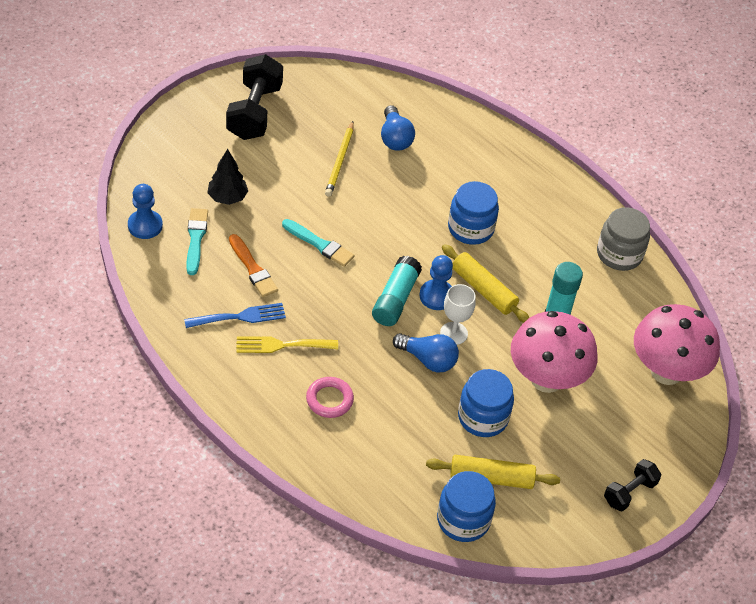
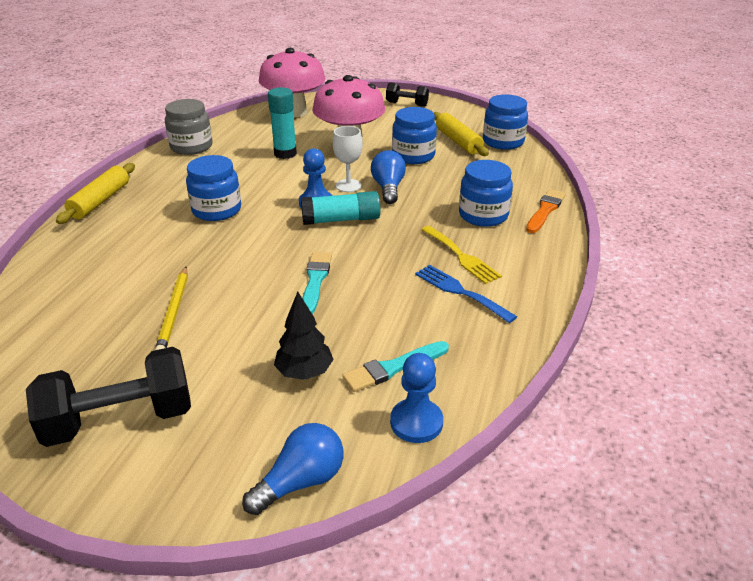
camera: 115 degrees left, 15 degrees down
orange brush [229,234,278,297] -> orange brush moved to [526,189,566,233]
pink ring [306,377,354,418] -> blue jar [459,160,513,227]
yellow pencil [325,121,354,197] -> yellow pencil turned 105 degrees clockwise [155,267,188,350]
blue light bulb [381,105,415,151] -> blue light bulb moved to [242,423,343,515]
yellow rolling pin [442,244,529,323] -> yellow rolling pin moved to [56,163,135,224]

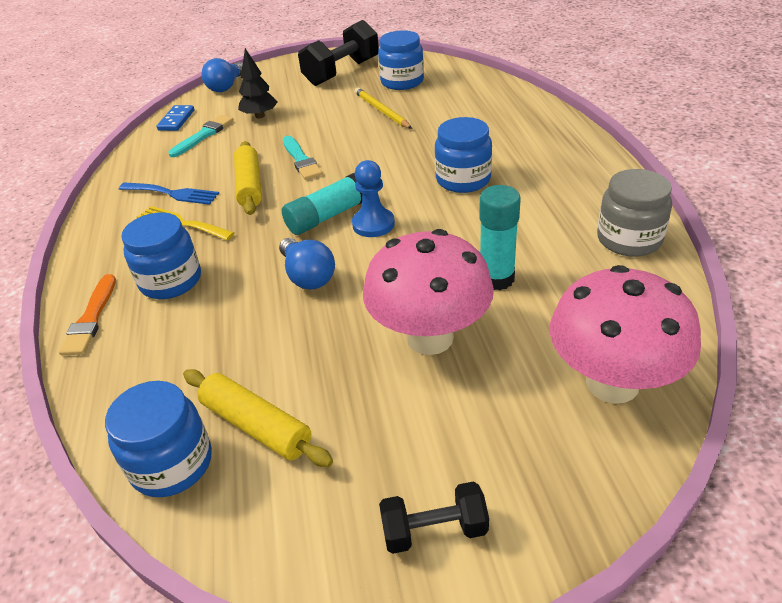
camera: 155 degrees right, 5 degrees up
yellow rolling pin [56,163,135,224] -> yellow rolling pin moved to [234,141,262,215]
white goblet [333,126,362,192] -> none
blue pawn [390,353,443,443] -> blue domino [157,105,194,131]
blue jar [392,107,437,164] -> blue jar moved to [378,30,424,90]

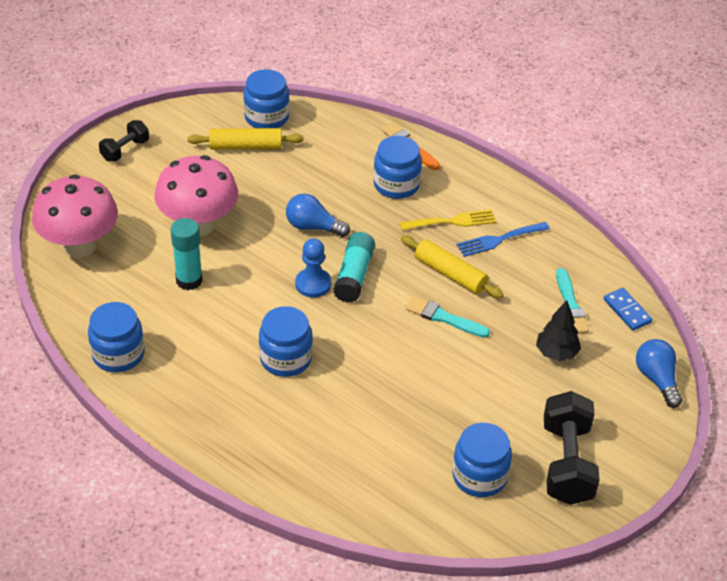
camera: 135 degrees right, 5 degrees up
yellow pencil [355,88,412,129] -> none
grey jar [597,169,672,257] -> blue jar [88,302,144,373]

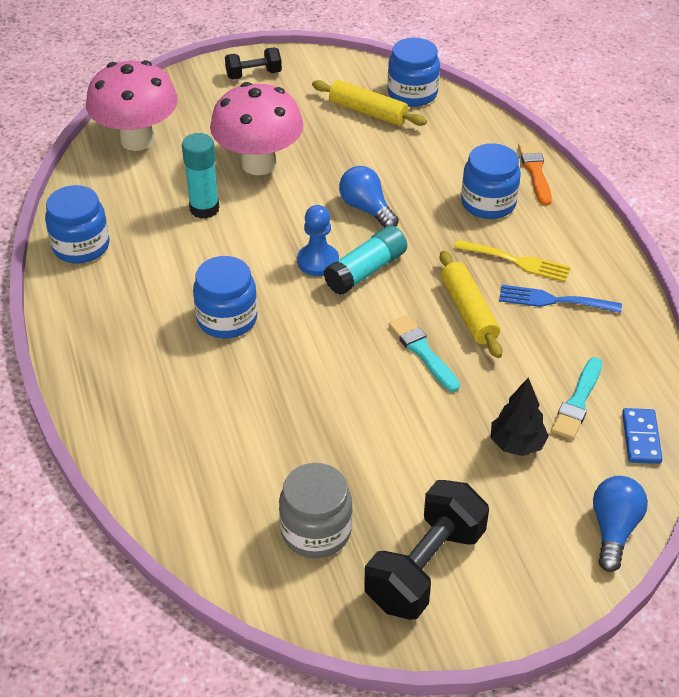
camera: 35 degrees right, 0 degrees up
blue jar [452,423,512,497] -> grey jar [279,463,353,558]

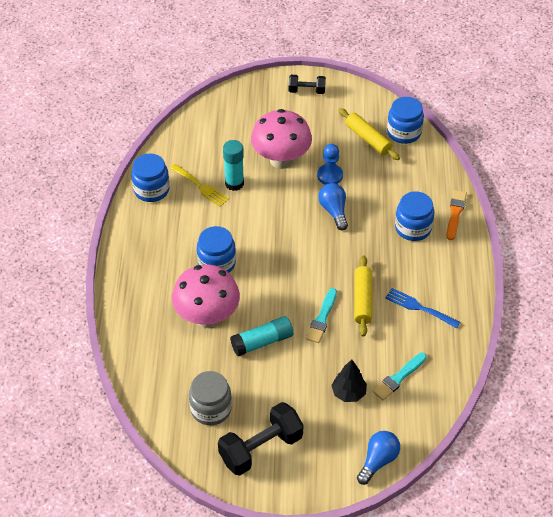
camera: 20 degrees right, 5 degrees up
pink mushroom [86,60,178,151] -> pink mushroom moved to [172,265,240,328]
blue pawn [297,205,339,276] -> blue pawn moved to [317,144,343,185]
turquoise glue stick [324,226,407,295] -> turquoise glue stick moved to [230,316,293,356]
turquoise brush [389,315,460,392] -> turquoise brush turned 150 degrees counterclockwise [306,288,337,343]
yellow fork [454,240,571,282] -> yellow fork moved to [170,164,229,207]
blue domino [622,408,663,464] -> none

